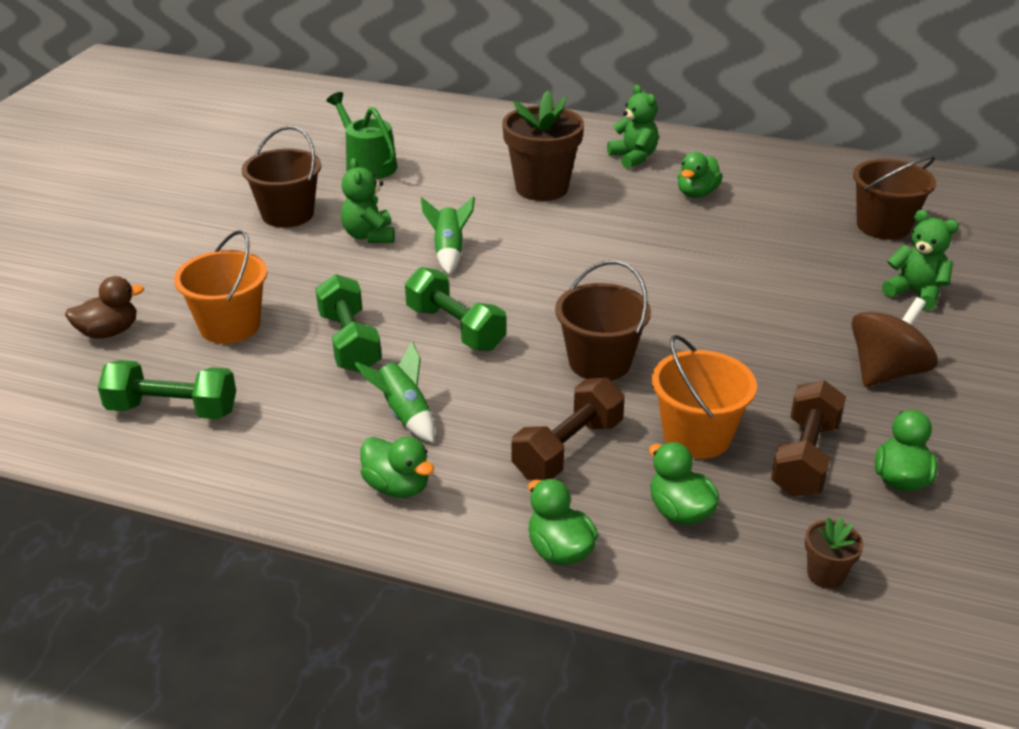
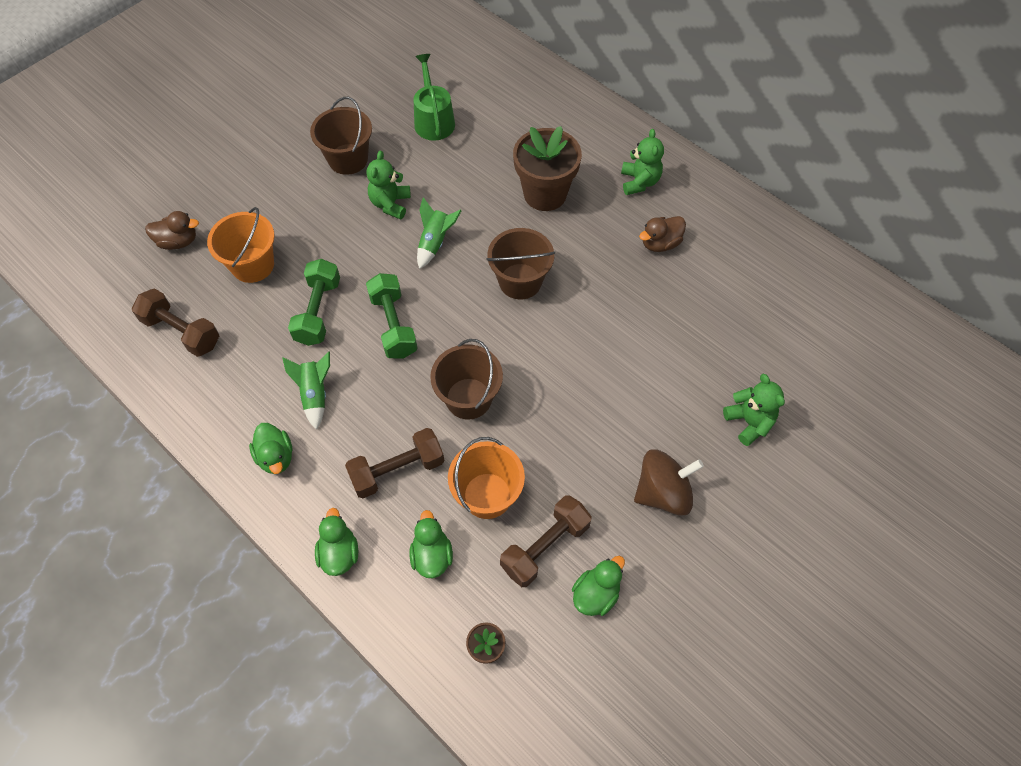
camera: 25 degrees right, 25 degrees up
green dumbbell [98,360,236,419] -> brown dumbbell [132,288,219,357]
green duck [678,152,723,198] -> brown duck [639,216,686,252]
brown bucket [853,156,936,240] -> brown bucket moved to [486,228,555,299]

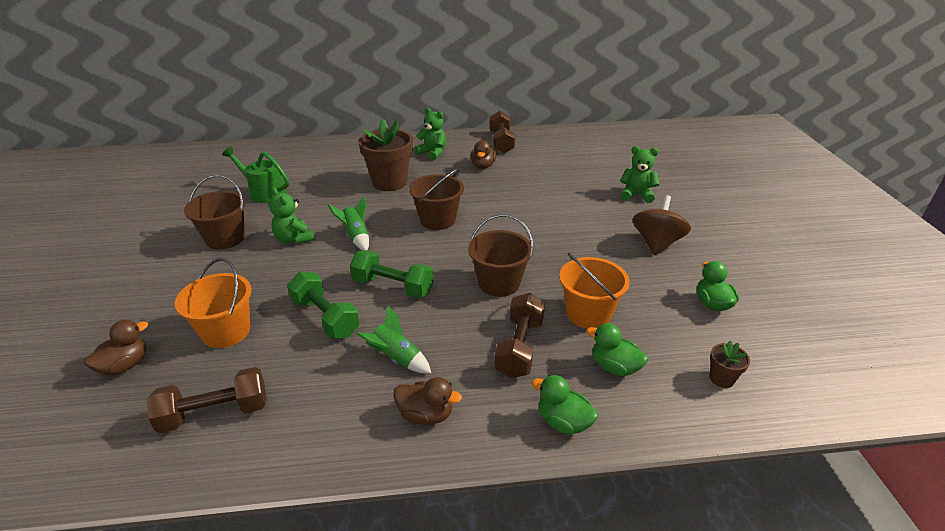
camera: 50 degrees left, 25 degrees down
green duck [249,423,293,474] -> brown duck [393,377,462,425]
brown dumbbell [500,495,592,587] -> brown dumbbell moved to [490,111,515,153]

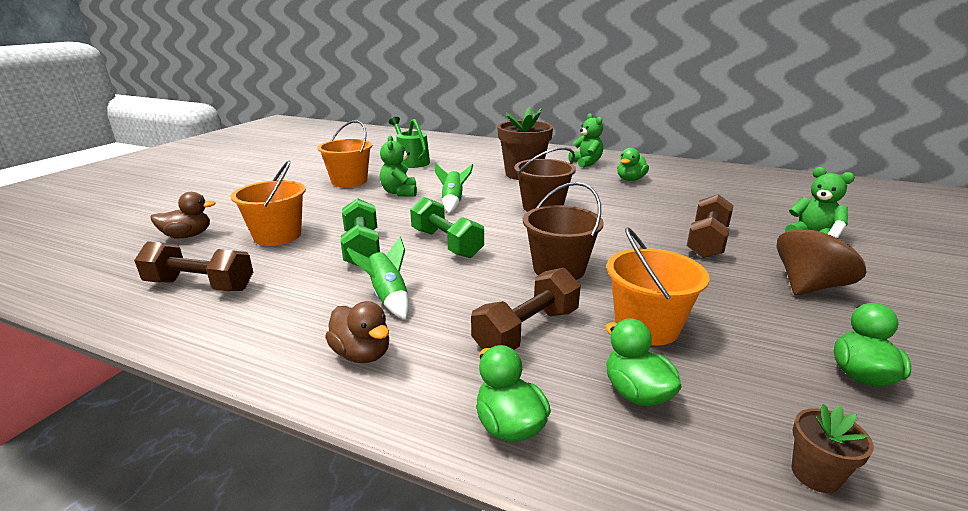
camera: 30 degrees right, 10 degrees down
brown bucket [184,175,246,250] -> orange bucket [317,120,372,187]
brown duck [470,140,497,169] -> green duck [617,148,649,181]
brown dumbbell [490,111,515,153] -> brown dumbbell moved to [687,194,734,258]

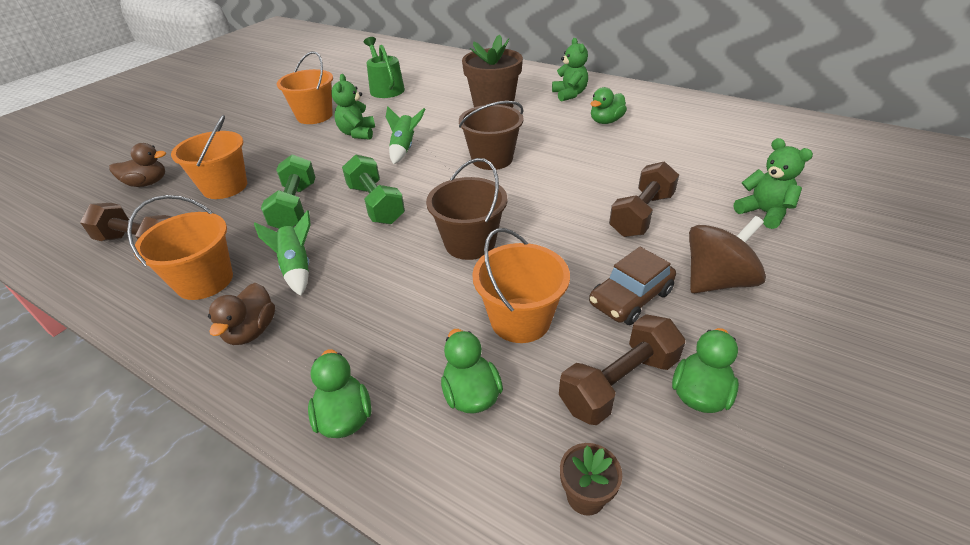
camera: 10 degrees right, 15 degrees up
brown duck [325,301,389,363] -> brown duck turned 45 degrees clockwise [208,283,275,345]
brown dumbbell [471,268,581,350] -> brown dumbbell moved to [559,314,685,425]
none -> orange bucket [127,195,233,300]
none -> brown car [589,247,676,325]

